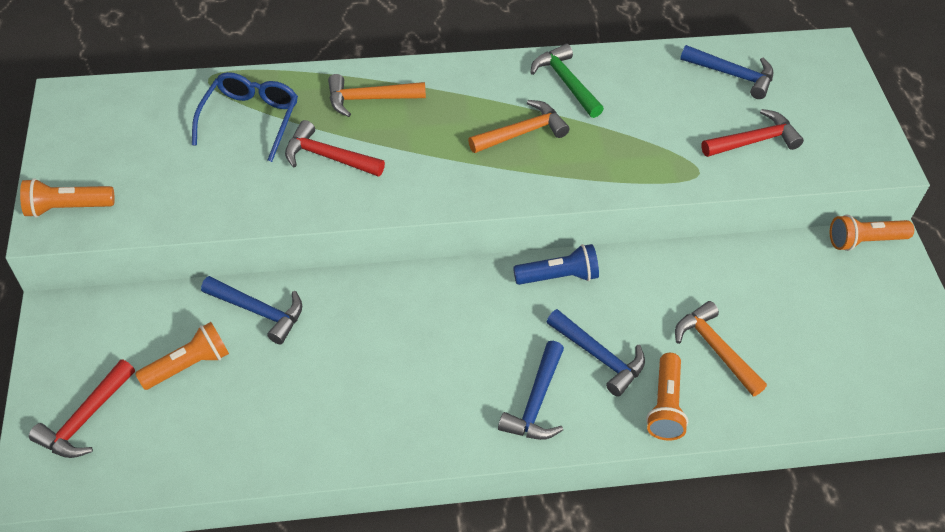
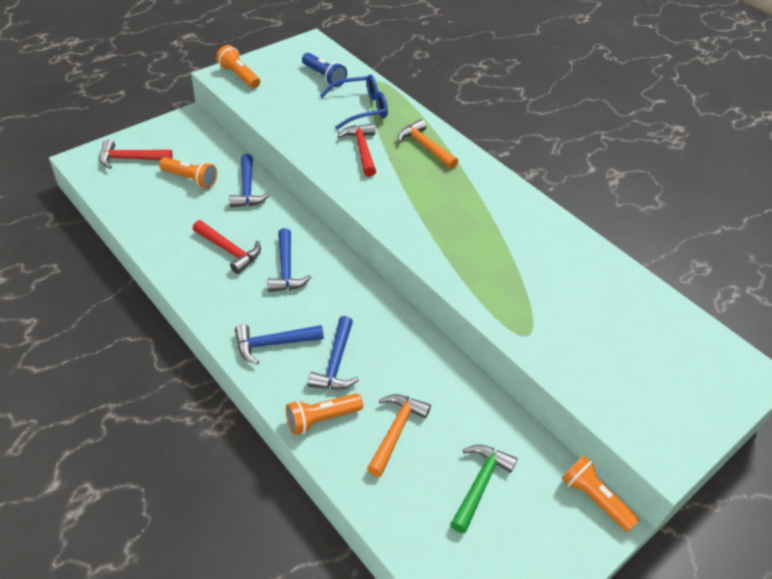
camera: 55 degrees right, 5 degrees down
orange hammer [468,100,570,153] -> none
blue flashlight [513,244,599,285] -> blue flashlight moved to [302,53,347,87]
green hammer [530,44,604,118] -> green hammer moved to [451,444,518,534]
blue hammer [680,45,773,99] -> blue hammer moved to [267,228,311,292]
red hammer [701,109,804,157] -> red hammer moved to [193,220,261,274]

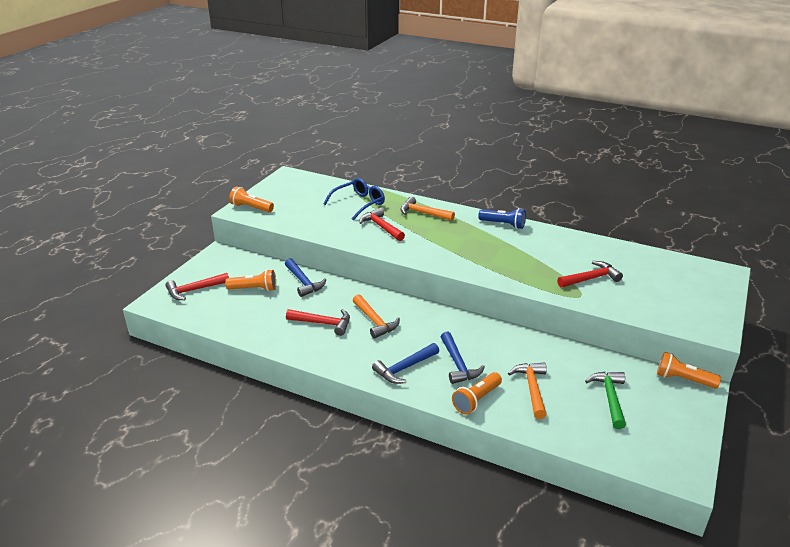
camera: 20 degrees left, 15 degrees down
blue hammer [267,228,311,292] -> orange hammer [353,294,400,339]
blue flashlight [302,53,347,87] -> blue flashlight moved to [478,208,526,229]
none -> red hammer [557,261,623,288]

